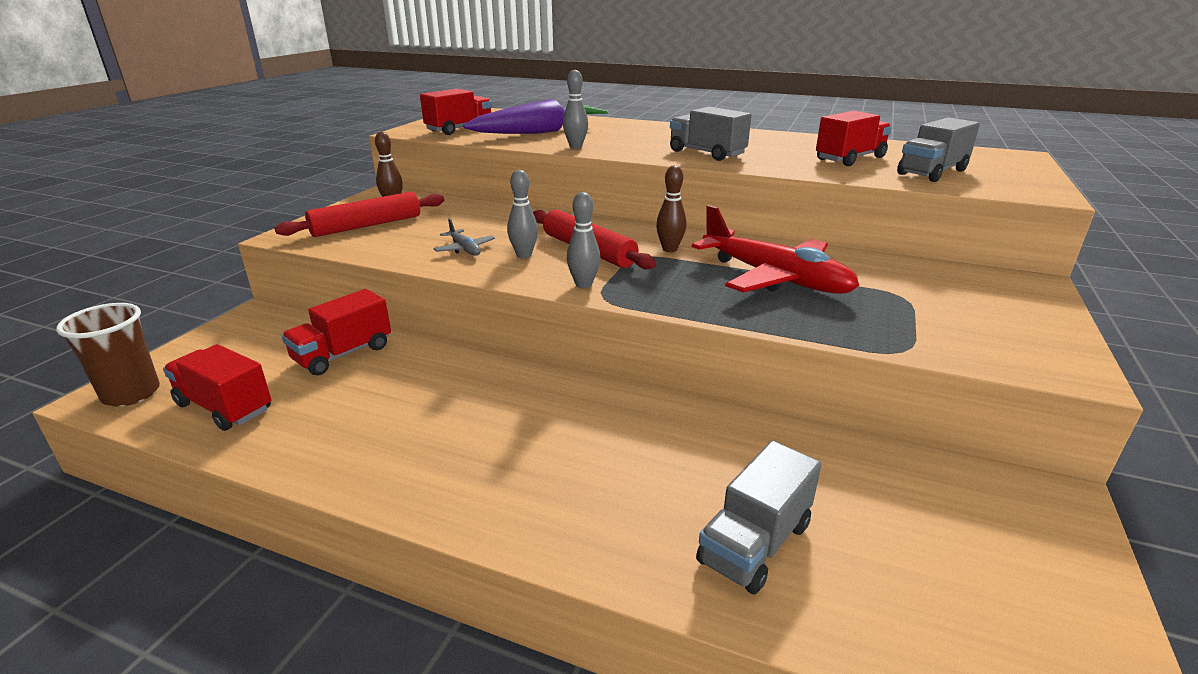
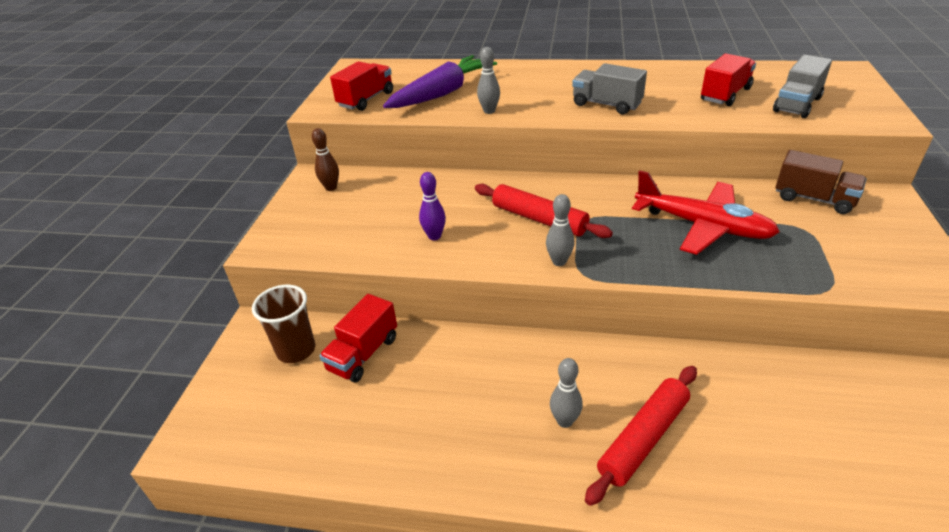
camera: 10 degrees left, 10 degrees up
brown cup [56,303,160,407] -> brown cup moved to [252,285,315,363]
red truck [163,344,271,431] -> none
red rolling pin [274,192,444,237] -> red rolling pin moved to [585,366,697,506]
grey plane [433,219,495,256] -> purple bowling pin [419,172,446,240]
grey bowling pin [507,170,538,258] -> grey bowling pin moved to [550,358,583,428]
brown bowling pin [656,165,686,252] -> none
grey truck [696,440,822,594] -> none
none -> brown truck [776,150,867,214]

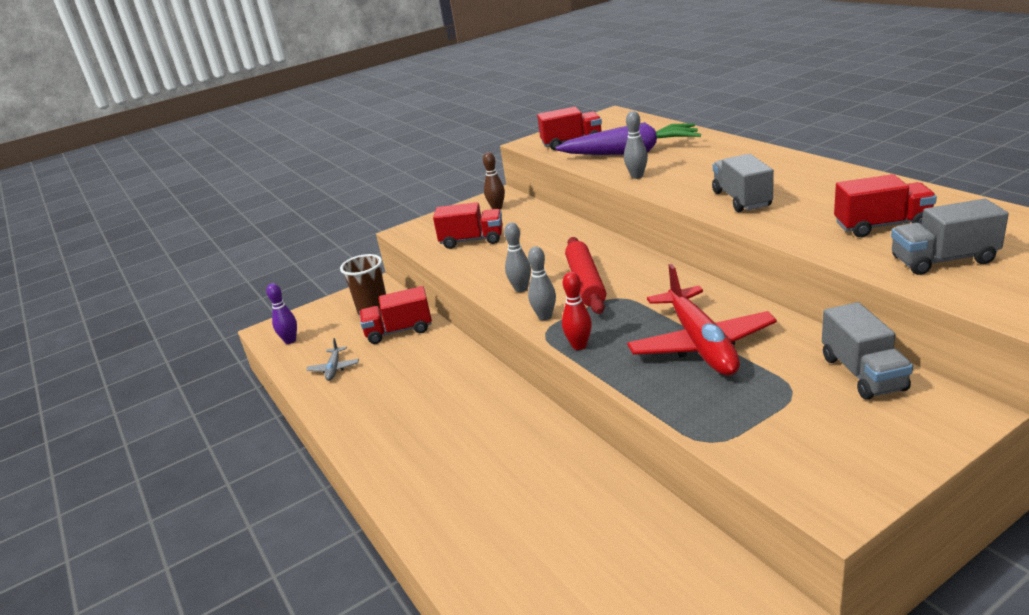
camera: 50 degrees right, 10 degrees down
purple bowling pin [419,172,446,240] -> purple bowling pin moved to [267,283,297,344]
grey bowling pin [550,358,583,428] -> grey bowling pin moved to [504,223,531,292]
red rolling pin [585,366,697,506] -> none
brown truck [776,150,867,214] -> grey truck [822,302,913,400]
none -> grey plane [306,338,359,381]
none -> red truck [433,202,503,249]
none -> red bowling pin [562,272,592,350]

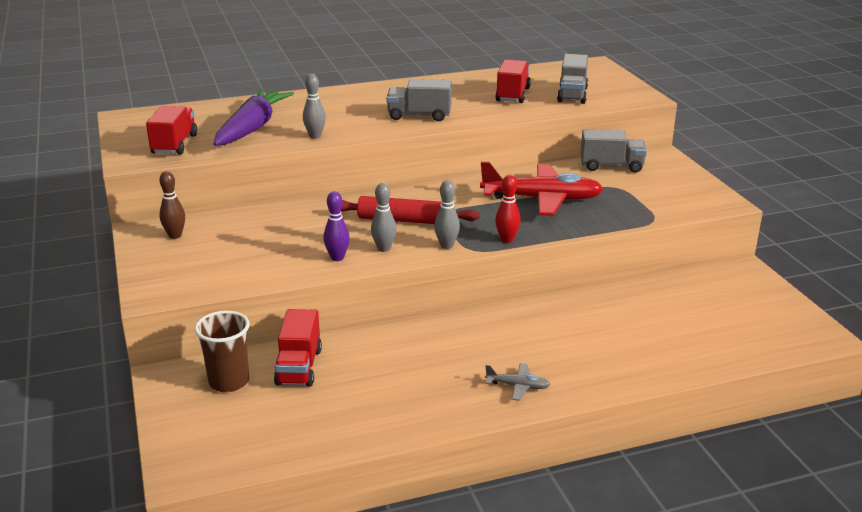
camera: 80 degrees left, 0 degrees up
purple bowling pin [267,283,297,344] -> purple bowling pin moved to [324,191,350,261]
grey plane [306,338,359,381] -> grey plane moved to [485,363,551,401]
red truck [433,202,503,249] -> none

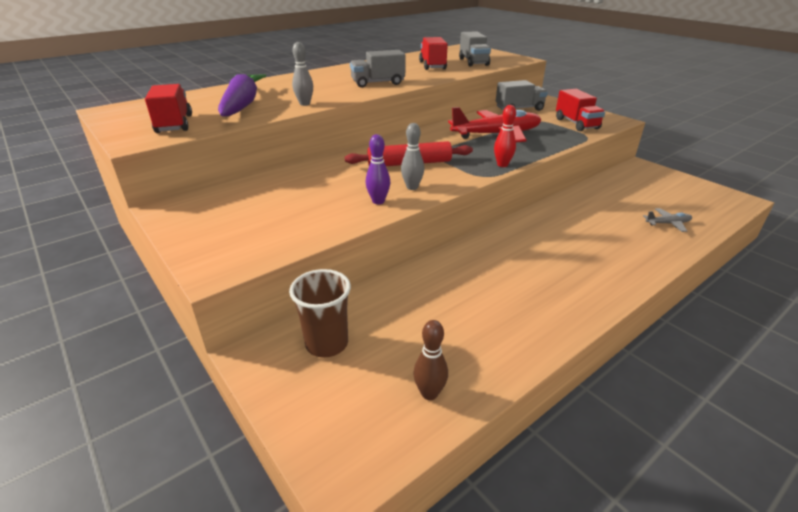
camera: 20 degrees left, 5 degrees up
brown bowling pin [159,171,185,239] -> brown bowling pin moved to [413,320,448,400]
red truck [274,309,322,387] -> red truck moved to [556,89,605,131]
grey bowling pin [434,180,460,249] -> none
grey plane [485,363,551,401] -> grey plane moved to [643,208,692,232]

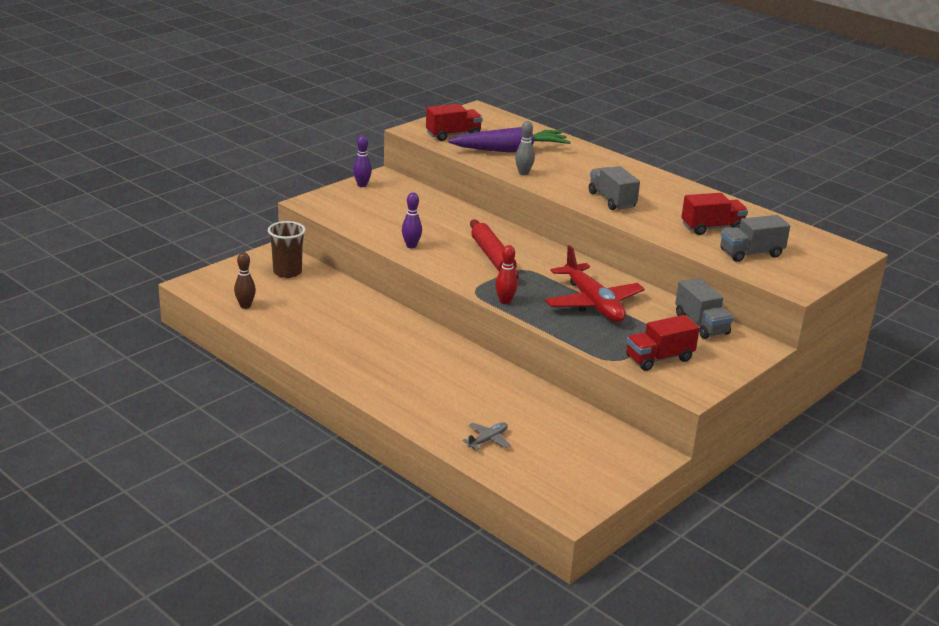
camera: 80 degrees right, 5 degrees down
grey bowling pin [401,123,424,190] -> none
grey plane [643,208,692,232] -> grey plane turned 120 degrees counterclockwise [462,422,510,450]
none -> purple bowling pin [353,135,372,187]

